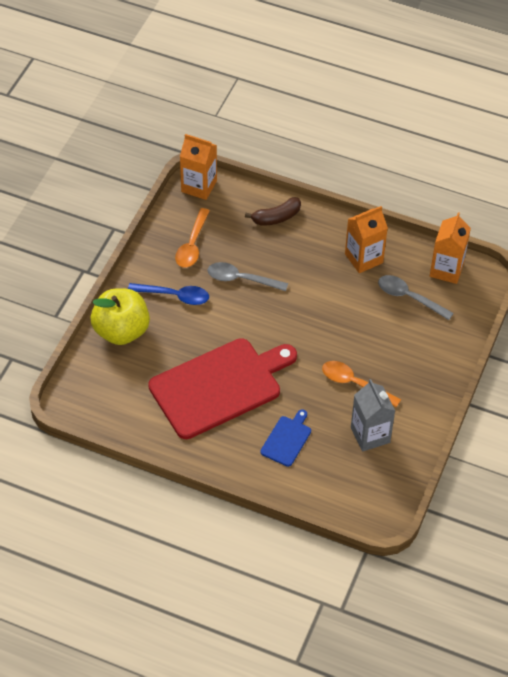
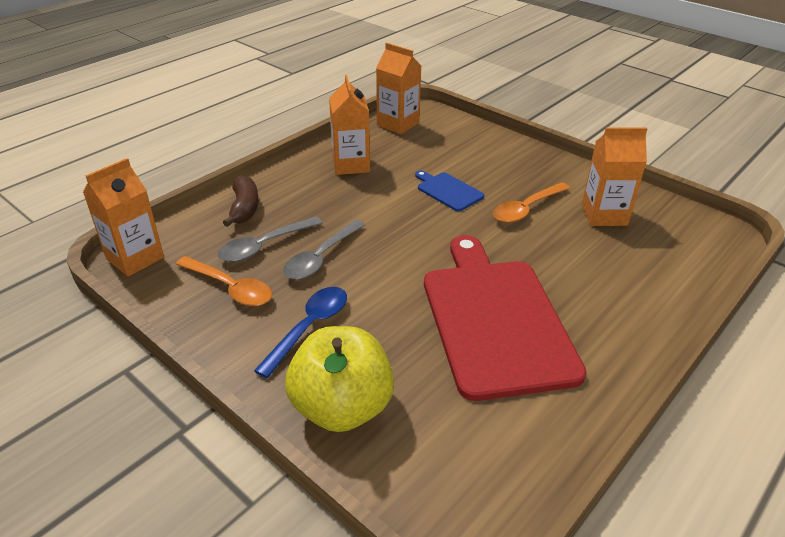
camera: 70 degrees left, 15 degrees down
blue cutting board [260,409,311,467] -> blue cutting board moved to [415,171,484,211]
grey carton [351,379,395,452] -> orange carton [582,128,647,226]
grey spoon [378,275,454,320] -> grey spoon moved to [218,216,323,262]

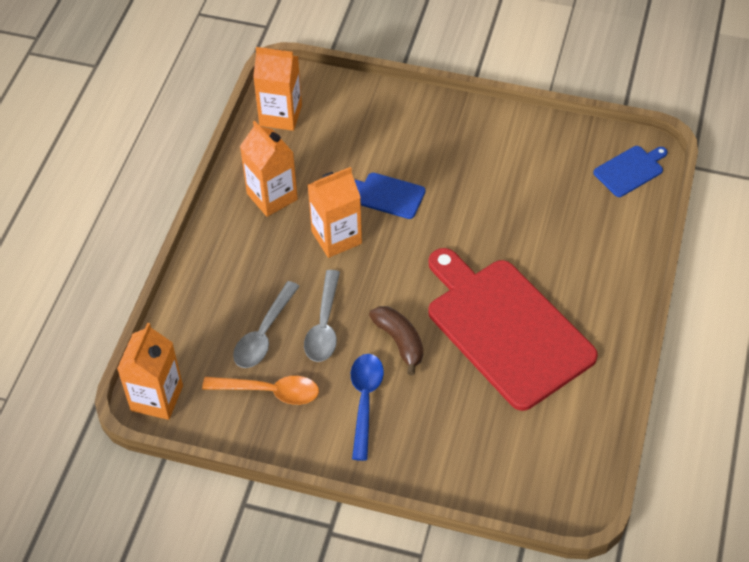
camera: 25 degrees left, 15 degrees up
brown banana [223,175,259,227] -> brown banana moved to [369,306,423,376]
yellow apple [285,326,394,432] -> none
orange spoon [493,182,570,223] -> none
orange carton [582,128,647,226] -> orange carton moved to [308,167,362,258]
none -> blue cutting board [593,146,668,197]

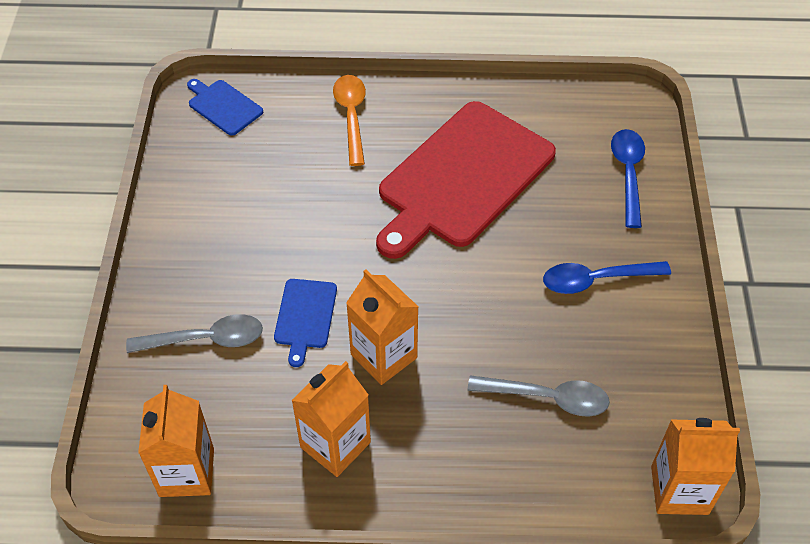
camera: 105 degrees left, 0 degrees up
orange spoon [202,376,319,405] -> orange spoon moved to [333,75,366,166]
grey spoon [304,270,340,362] -> grey spoon moved to [126,314,263,353]
brown banana [369,306,423,376] -> none
none -> blue spoon [611,129,645,228]

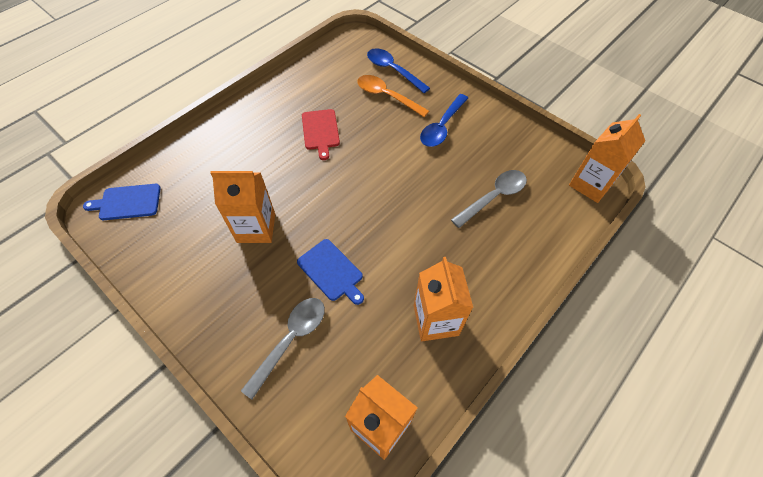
camera: 50 degrees left, 5 degrees up
orange spoon [333,75,366,166] -> orange spoon moved to [357,75,429,117]
orange carton [346,269,418,385] -> orange carton moved to [210,171,275,243]
red cutting board [376,101,556,259] -> red cutting board [302,109,340,160], size x0.43

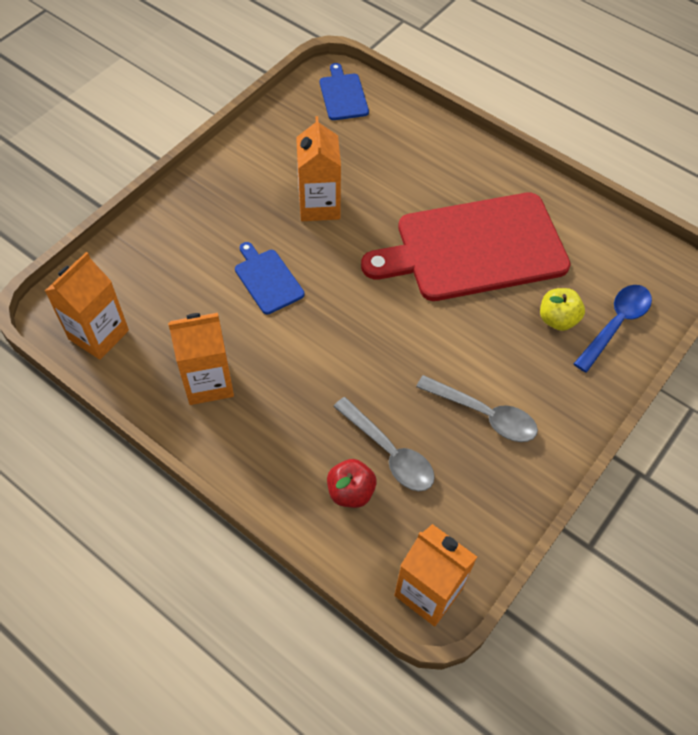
camera: 85 degrees right, 0 degrees up
grey spoon [241,298,325,399] -> grey spoon moved to [416,375,538,442]
blue cutting board [297,239,364,305] -> blue cutting board turned 105 degrees clockwise [235,242,304,314]
red cutting board [302,109,340,160] -> red cutting board [361,193,571,301], size x2.33
orange spoon [357,75,429,117] -> yellow apple [540,288,585,331]
blue spoon [420,94,468,147] -> none
none -> red apple [327,459,377,508]

